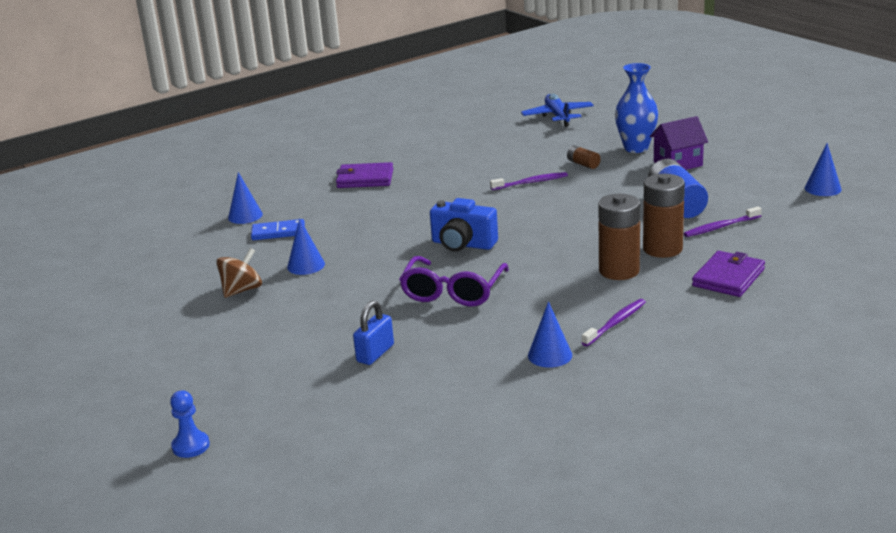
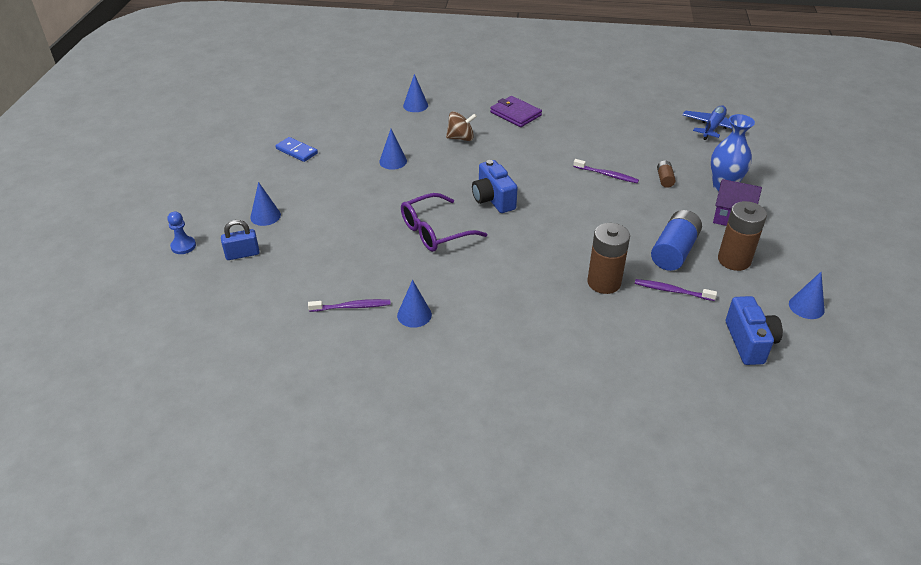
camera: 40 degrees right, 15 degrees up
brown spinning top [216,248,262,298] -> brown spinning top moved to [446,111,477,141]
blue domino [251,219,305,240] -> blue domino moved to [275,137,318,162]
blue padlock [353,300,394,365] -> blue padlock moved to [221,220,260,260]
purple toothbrush [582,299,646,346] -> purple toothbrush moved to [308,299,391,312]
brown battery [598,194,640,280] -> brown battery moved to [718,201,767,271]
purple wallet [692,251,765,297] -> none
none -> blue cone [250,182,281,226]
none -> blue camera [726,296,783,365]

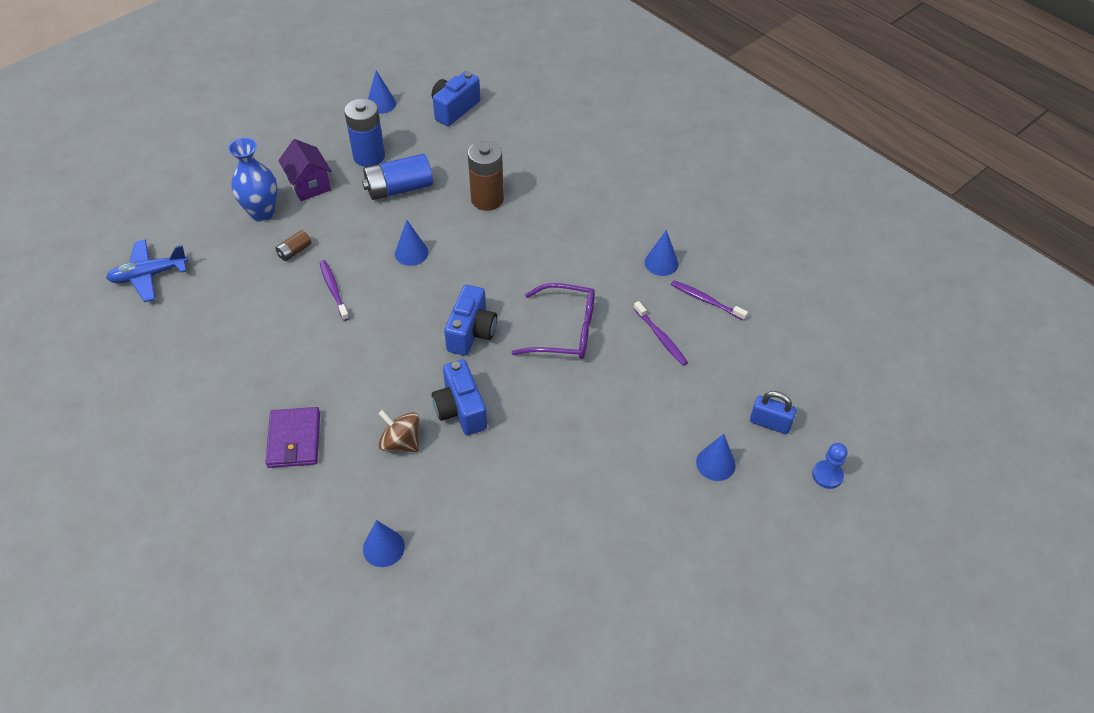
camera: 140 degrees left, 10 degrees up
blue domino [275,137,318,162] -> none
blue cone [379,129,407,170] -> blue cone moved to [395,220,429,266]
purple toothbrush [635,279,717,301] -> purple toothbrush moved to [633,301,688,366]
brown battery [718,201,767,271] -> blue battery [344,99,385,167]
none -> blue camera [432,359,487,435]

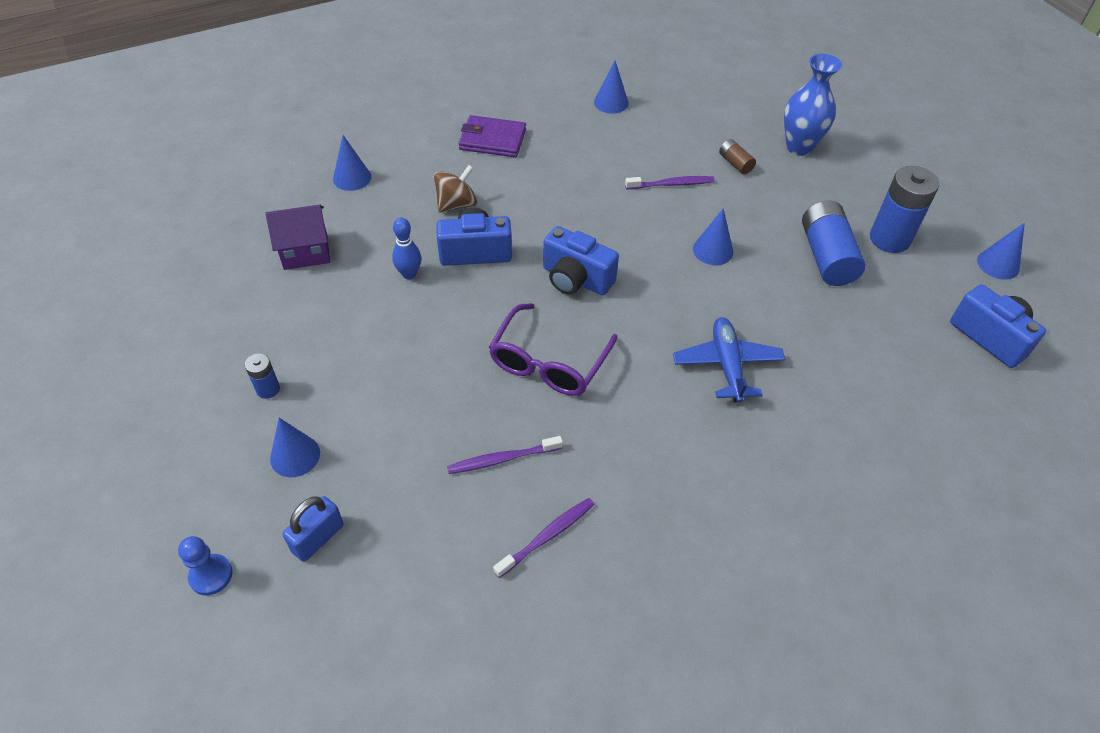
camera: 105 degrees right, 0 degrees up
blue plane [106,239,188,302] -> blue plane moved to [673,317,785,403]
purple house [278,139,332,201] -> purple house moved to [266,204,330,270]
brown battery [468,141,504,211] -> none
blue cone [645,230,679,276] -> blue cone moved to [594,61,629,114]
none -> blue battery [245,353,280,399]
none -> blue bowling pin [392,218,421,279]

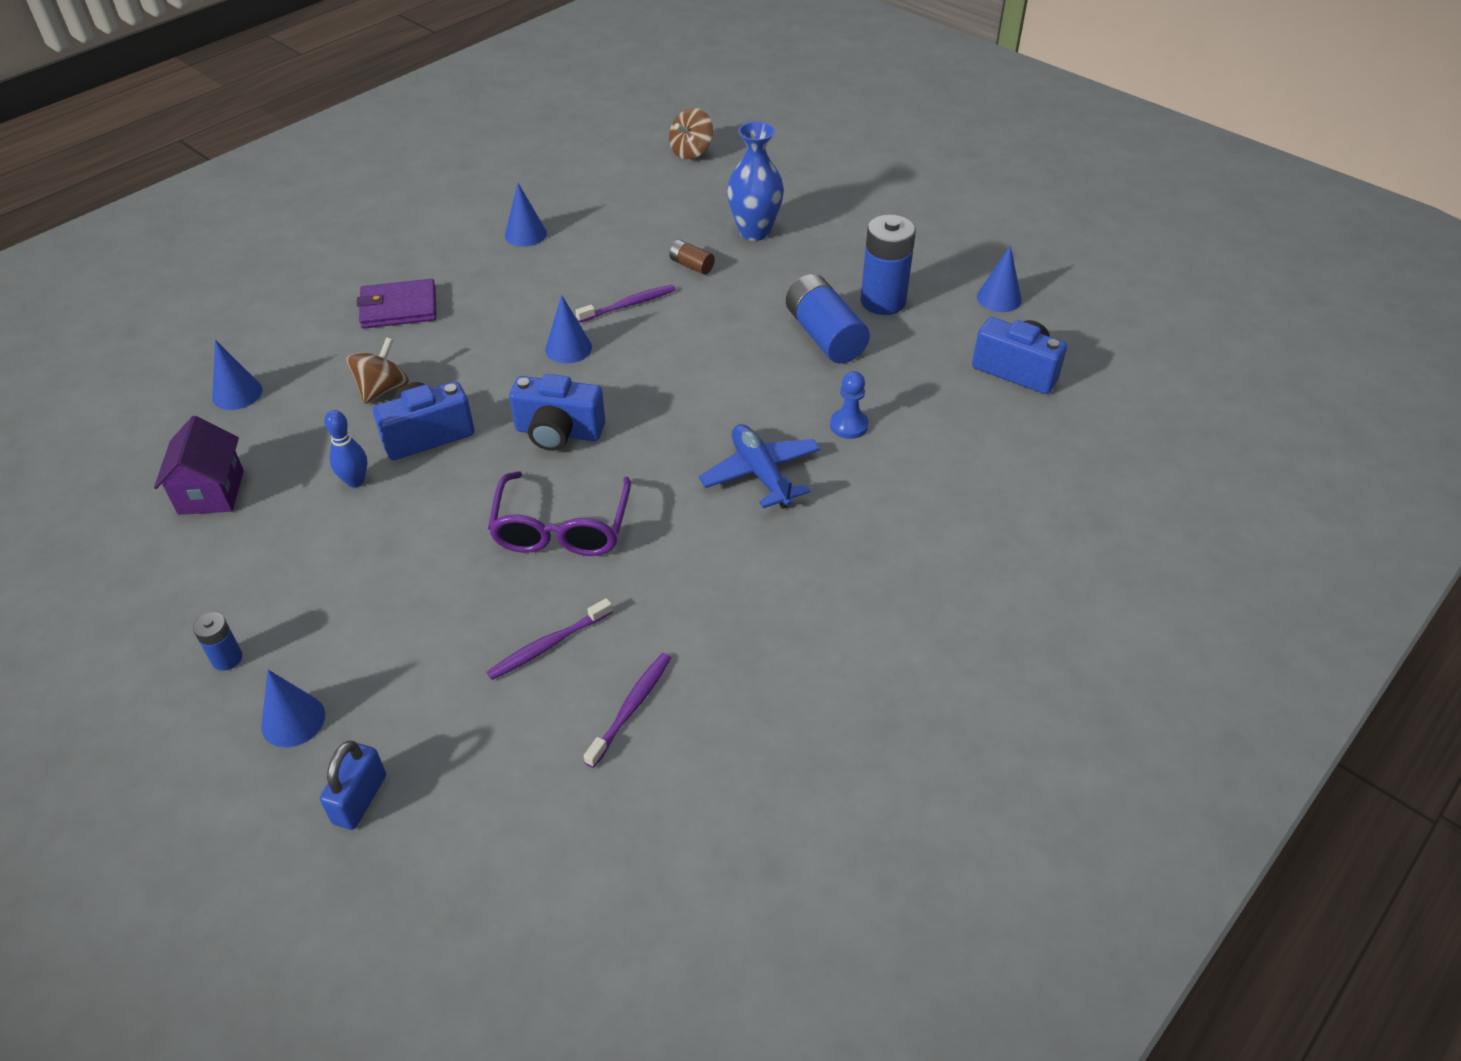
camera: 20 degrees left, 5 degrees down
blue pawn [178,536,232,595] -> blue pawn moved to [830,371,869,439]
purple house [266,204,330,270] -> purple house turned 60 degrees counterclockwise [154,416,244,515]
blue cone [693,208,733,265] -> blue cone moved to [545,295,592,364]
none -> brown spinning top [669,108,713,159]

